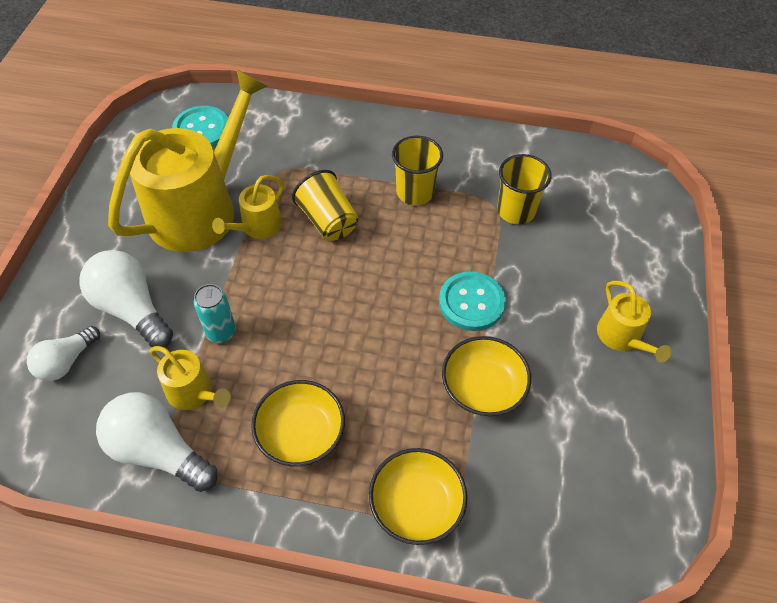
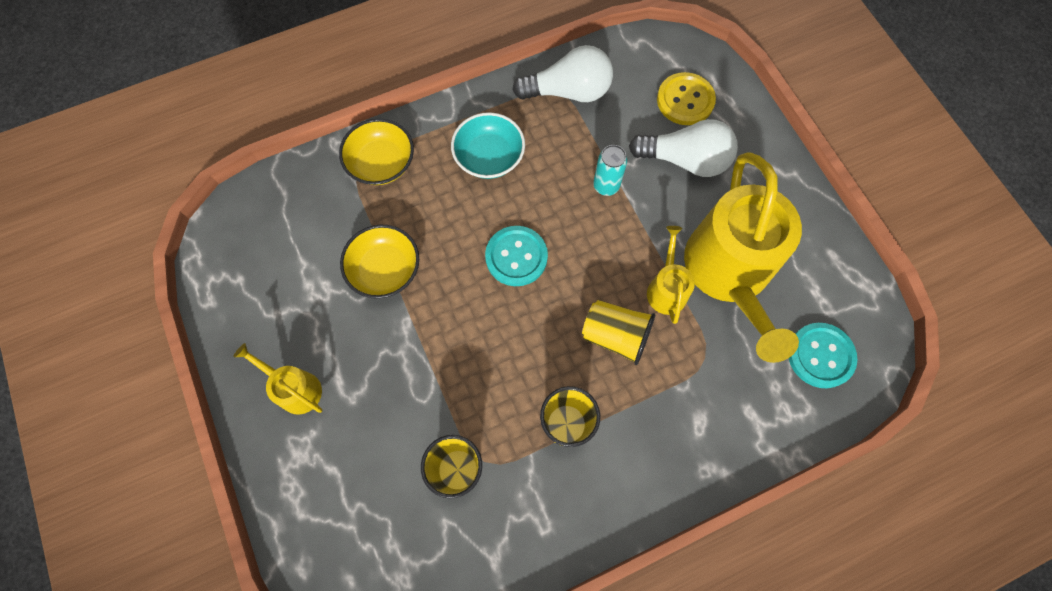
camera: 145 degrees right, 15 degrees up
white light bulb [27,326,100,381] -> yellow button [657,72,716,125]
yellow watering can [150,346,231,410] -> none
yellow bowl [251,380,345,467] -> turquoise bowl [451,112,525,179]
turquoise button [439,271,506,331] -> turquoise button moved to [485,226,548,286]

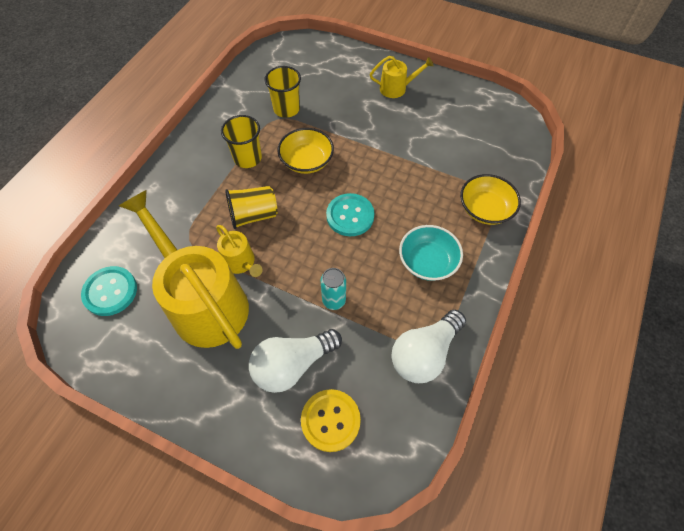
camera: 140 degrees right, 10 degrees down
yellow bowl [340,225,419,299] -> yellow bowl moved to [278,128,334,174]

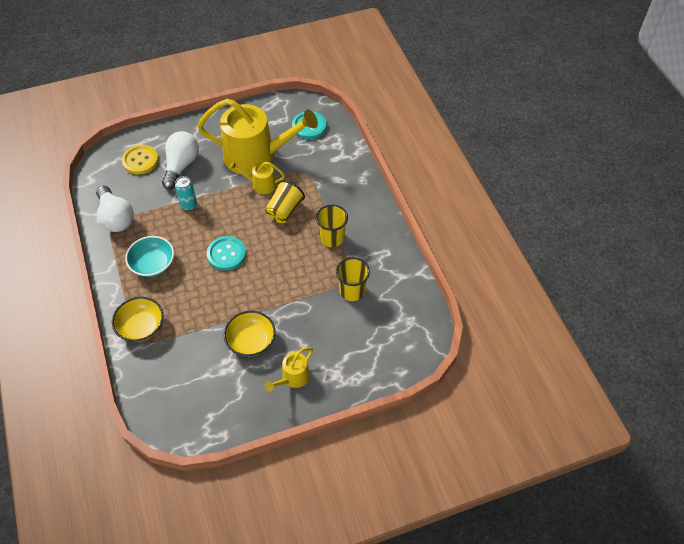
camera: 135 degrees right, 5 degrees down
yellow bowl [278,128,334,174] -> yellow bowl moved to [224,311,275,357]
white light bulb [392,310,466,383] -> white light bulb turned 150 degrees clockwise [96,186,134,232]

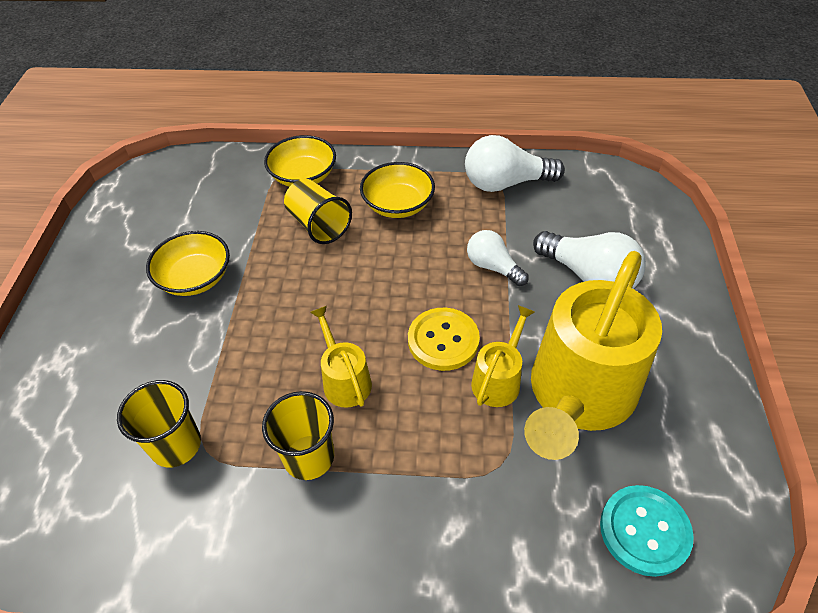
camera: 115 degrees right, 5 degrees down
yellow button [122,145,159,175] -> yellow button moved to [408,308,480,371]
turquoise bowl [125,236,174,277] -> yellow bowl [360,162,435,218]
turquoise can [175,176,197,211] -> white light bulb [467,230,529,286]
turquoise button [207,236,246,271] -> none
yellow cup [265,180,305,223] -> yellow cup moved to [284,179,352,244]
yellow watering can [265,348,313,392] -> yellow watering can moved to [310,306,372,408]

